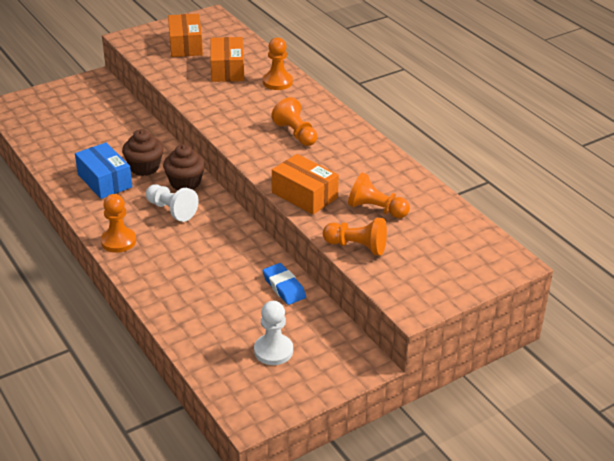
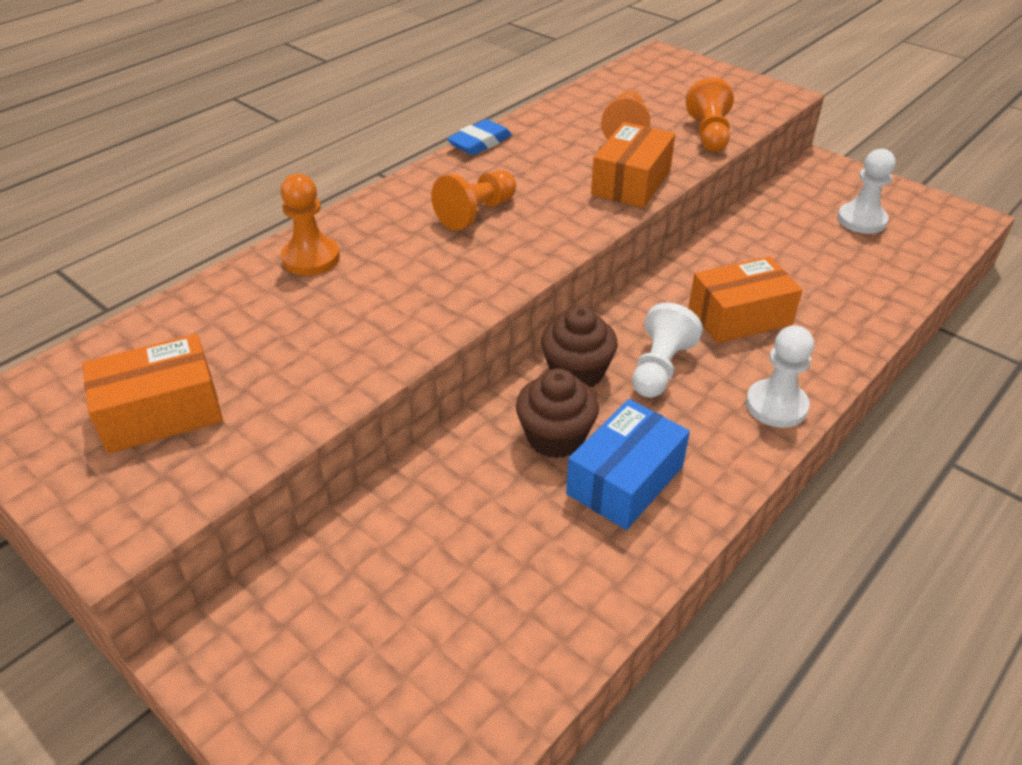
camera: 105 degrees left, 5 degrees up
orange pawn [101,194,136,253] -> white pawn [746,325,814,428]
orange box [210,37,244,82] -> orange box moved to [688,256,802,343]
blue eraser [263,263,306,305] -> blue eraser moved to [447,119,512,155]

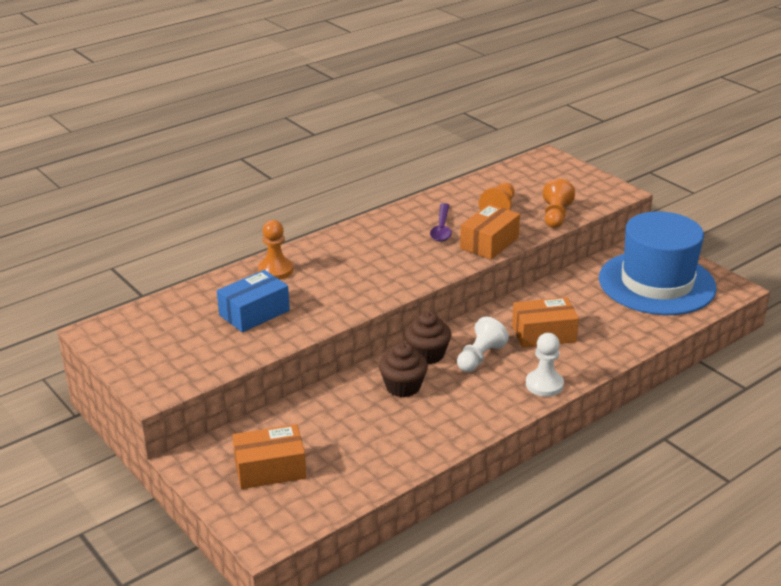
camera: 10 degrees right, 10 degrees down
orange box [82,334,223,454] -> orange box moved to [232,424,306,489]
orange pawn [431,170,516,231] -> none
blue eraser [447,119,512,155] -> none
blue box [566,399,690,530] -> blue box moved to [217,270,290,332]
white pawn [837,149,896,234] -> blue hat [599,211,717,315]
none -> purple spoon [430,203,452,242]

